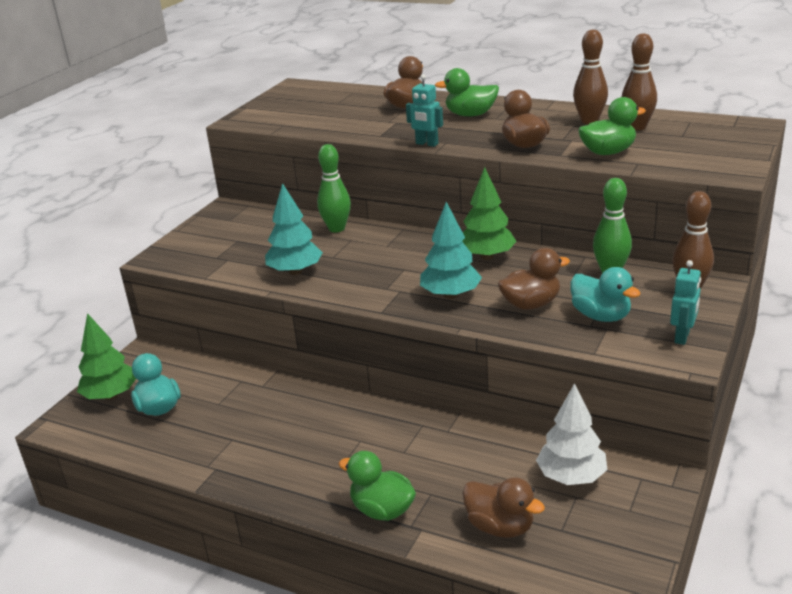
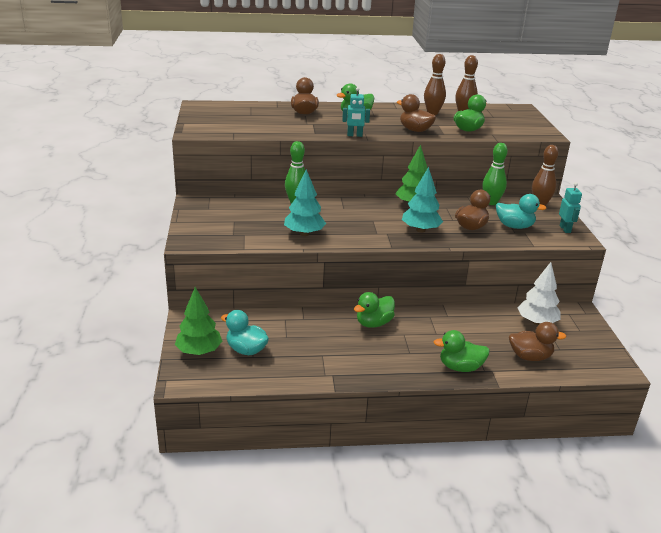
camera: 35 degrees left, 0 degrees up
none -> green duck [354,292,395,328]

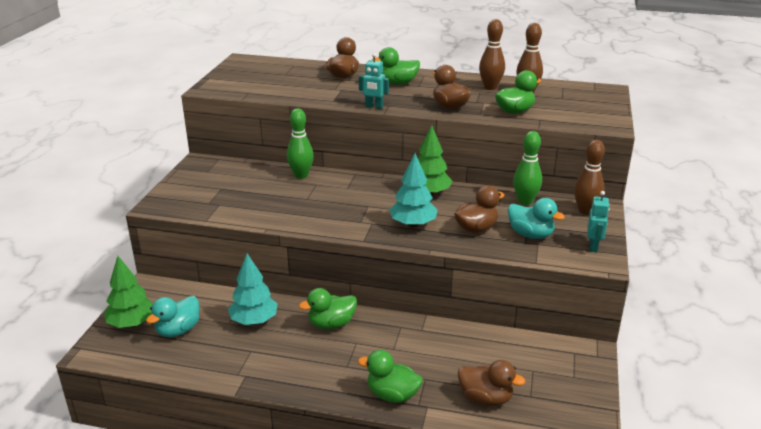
camera: 20 degrees right, 0 degrees up
turquoise duck [221,310,269,355] -> turquoise duck turned 105 degrees counterclockwise [146,296,200,337]
turquoise tree [284,169,326,236] -> turquoise tree moved to [228,253,278,325]
white tree [518,262,560,325] -> none

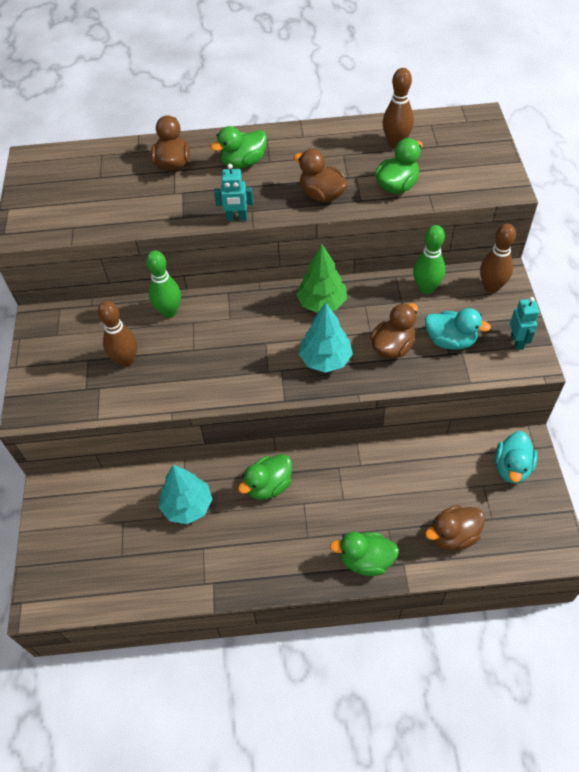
camera: 15 degrees left, 25 degrees up
green tree [104,256,153,328] -> none
turquoise duck [146,296,200,337] -> turquoise duck moved to [495,431,538,484]
brown duck [458,360,525,406] -> brown duck turned 150 degrees clockwise [425,505,485,550]
brown bowling pin [479,19,505,90] -> brown bowling pin moved to [98,301,137,367]

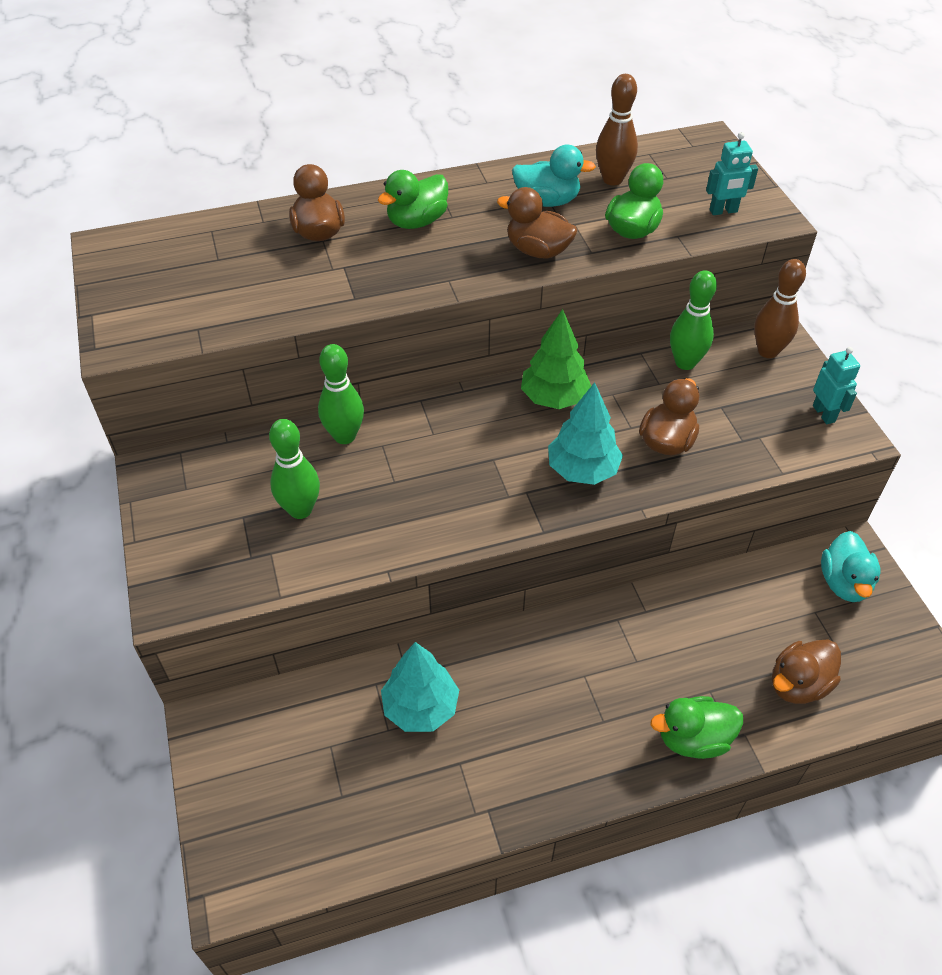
camera: 15 degrees left, 5 degrees down
brown bowling pin [98,301,137,367] -> green bowling pin [269,419,320,519]
turquoise robot [214,164,253,221] -> turquoise robot moved to [706,132,758,215]
green duck [238,454,292,500] -> none
turquoise duck [425,308,491,350] -> turquoise duck moved to [512,145,596,207]

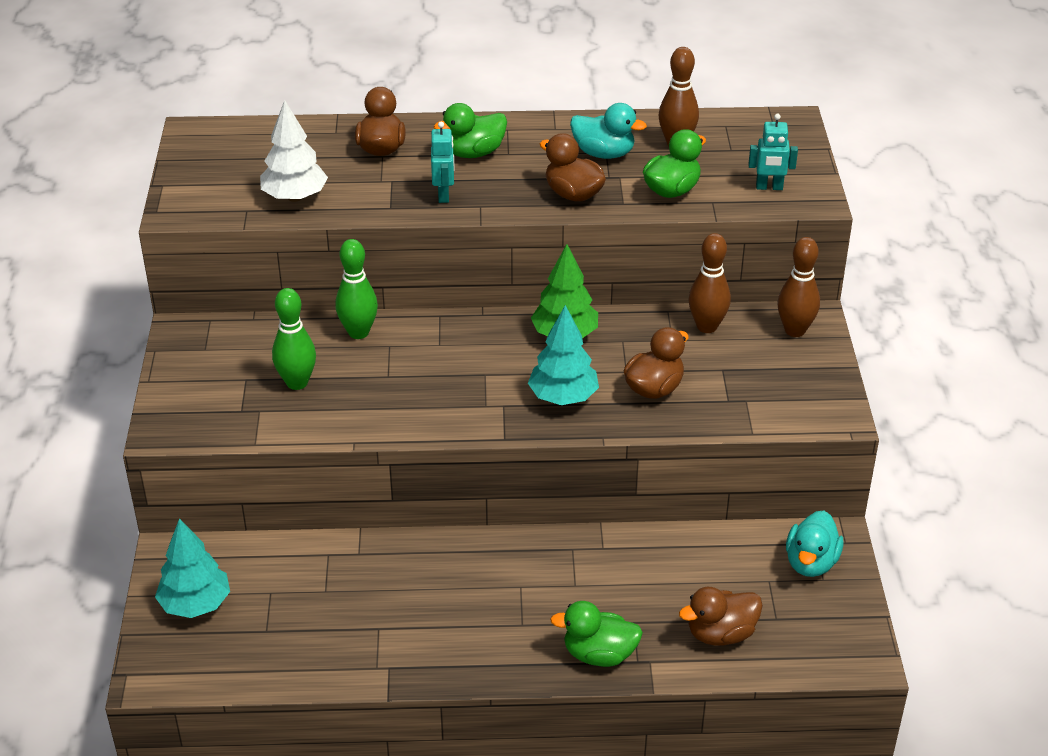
camera: 15 degrees right, 10 degrees down
turquoise tree [381,642,459,732] -> turquoise tree moved to [155,518,230,618]
green bowling pin [670,270,717,370] -> brown bowling pin [688,233,731,333]
turquoise robot [813,347,860,424] -> turquoise robot moved to [431,122,455,203]
none -> white tree [260,100,328,202]

